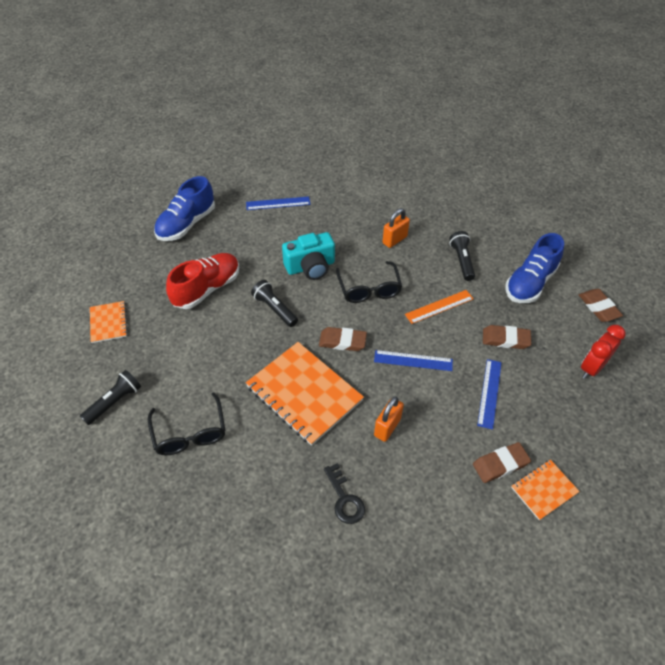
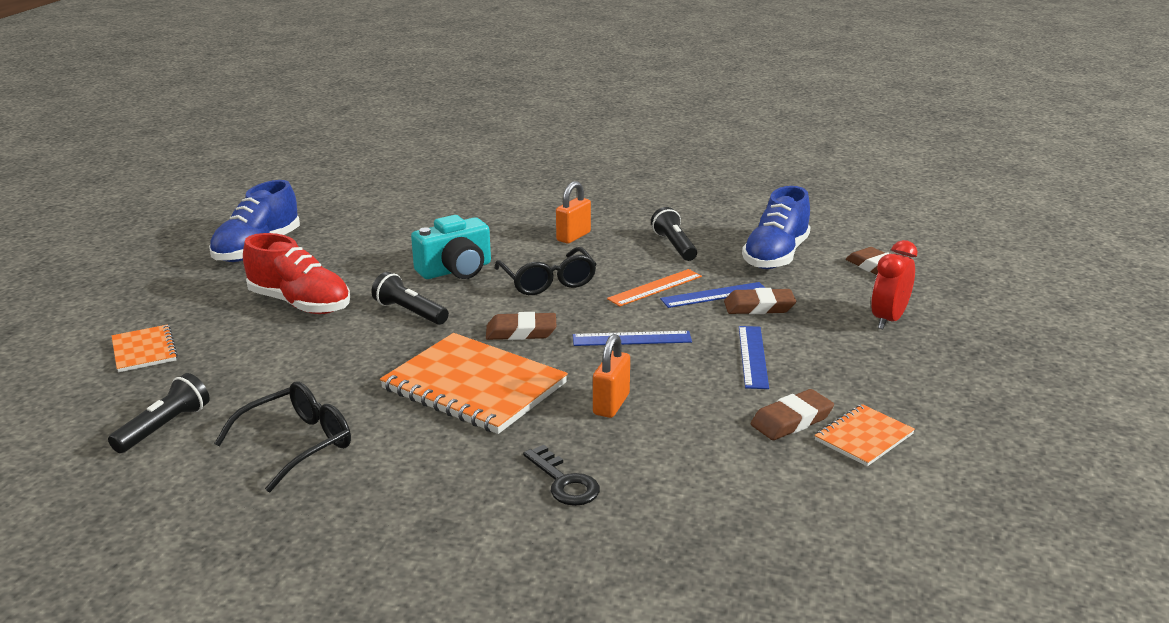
camera: 10 degrees left, 25 degrees down
black glasses [148,392,225,455] -> black glasses turned 105 degrees counterclockwise [214,382,351,492]
red shoe [166,253,239,309] -> red shoe turned 90 degrees clockwise [243,233,350,314]
blue ruler [246,197,310,210] -> blue ruler moved to [660,282,765,308]

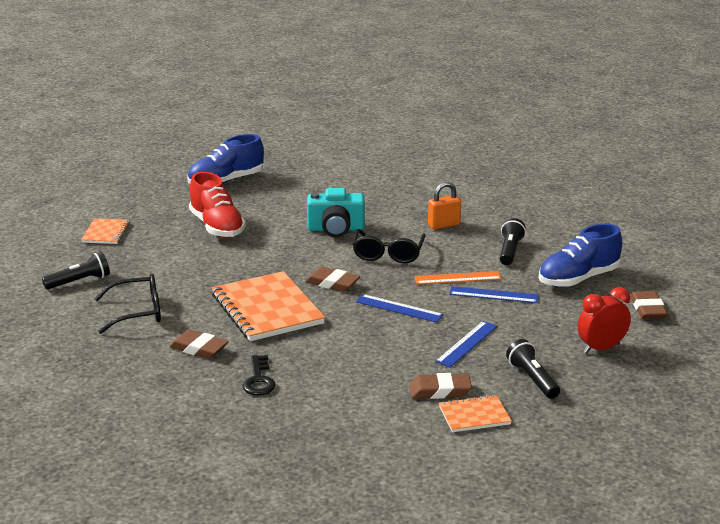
camera: 30 degrees right, 0 degrees up
black flashlight [371,272,449,325] -> black flashlight moved to [506,339,560,399]
orange padlock [593,334,630,418] -> none
brown eraser [724,288,796,314] -> brown eraser moved to [169,330,229,359]

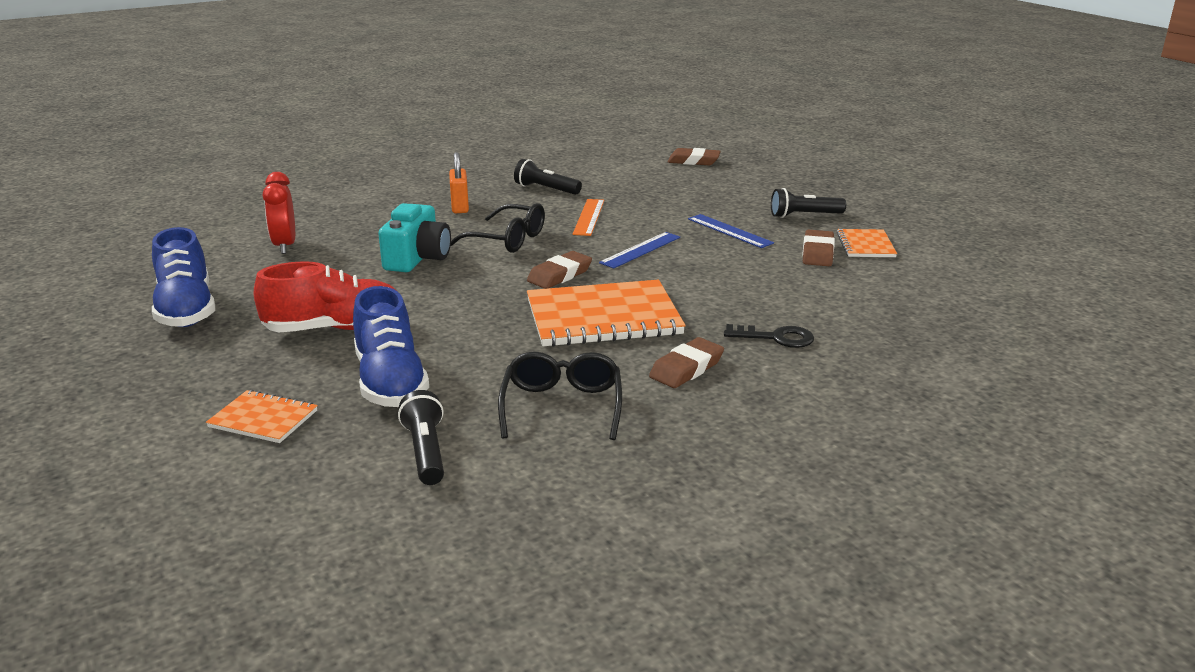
camera: 75 degrees left, 0 degrees up
blue ruler [449,286,539,303] -> none
blue shoe [539,224,622,287] -> blue shoe moved to [353,286,429,407]
red clock [578,287,631,354] -> red clock moved to [263,172,295,254]

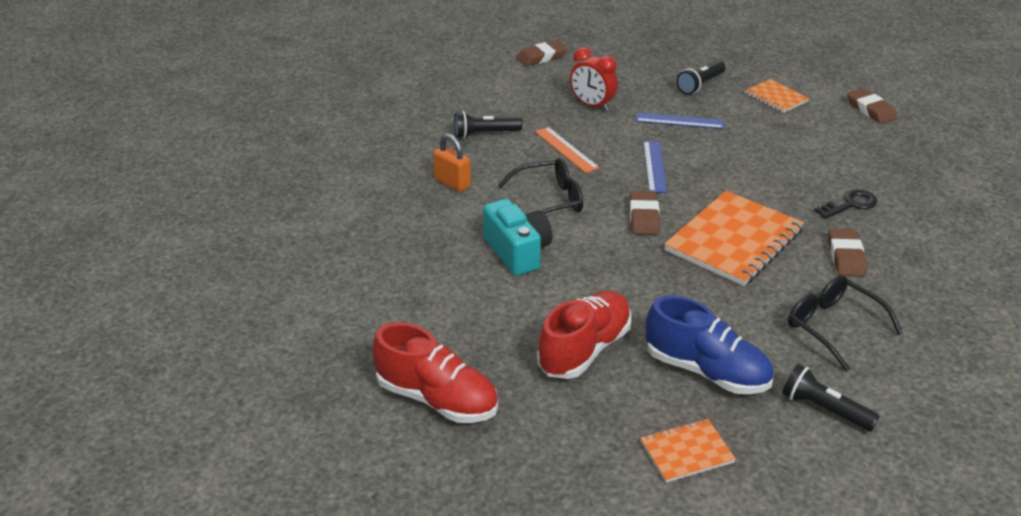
camera: 40 degrees left, 10 degrees up
blue shoe [152,227,215,327] -> red shoe [372,322,498,423]
red clock [263,172,295,254] -> red clock moved to [570,47,618,111]
brown eraser [802,230,835,266] -> brown eraser moved to [847,88,897,124]

